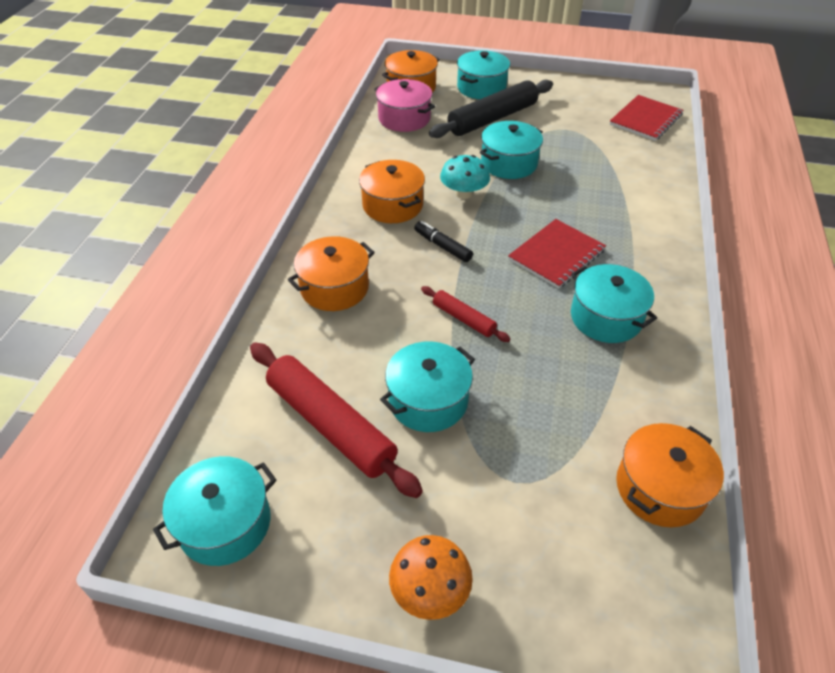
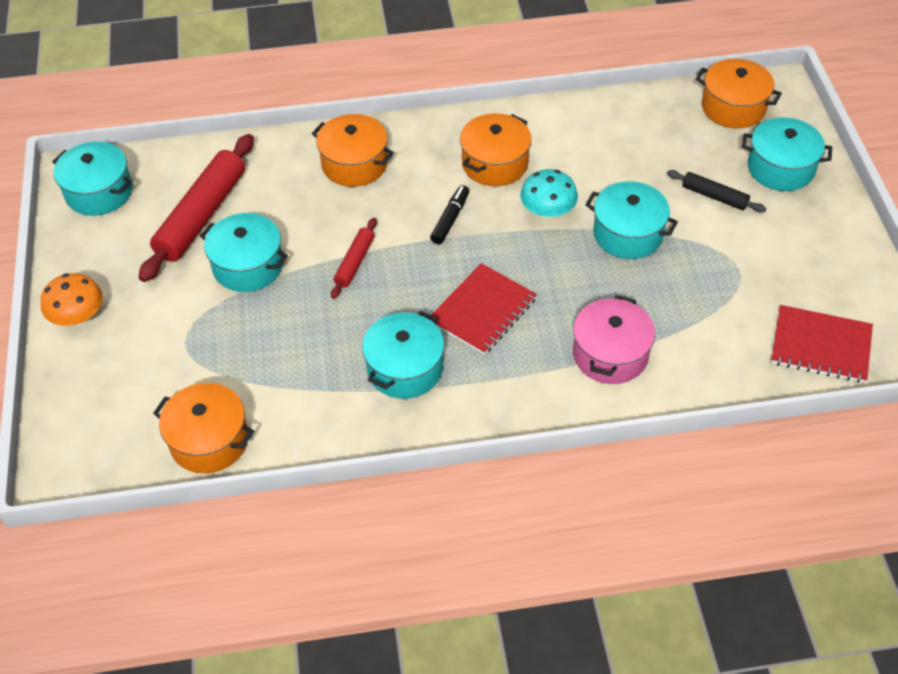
camera: 70 degrees right, 5 degrees up
pink pot [374,79,435,132] -> pink pot moved to [573,295,655,384]
black rolling pin [429,79,553,138] -> black rolling pin [667,170,766,213], size x0.50
red notebook [508,219,606,289] -> red notebook turned 75 degrees counterclockwise [429,263,537,355]

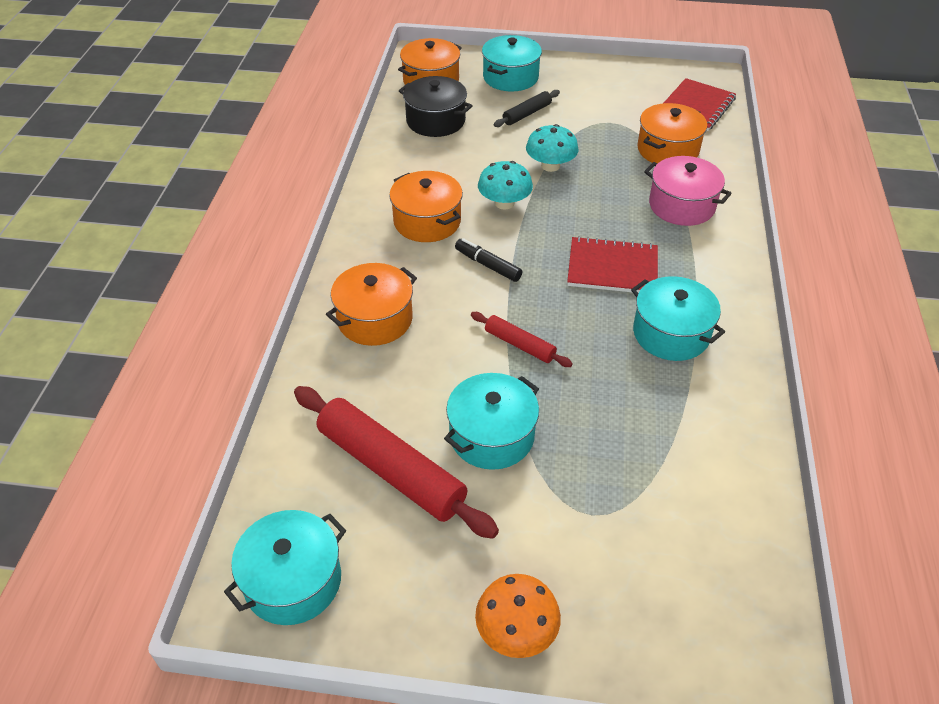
camera: 75 degrees left, 5 degrees down
orange pot [153,383,254,474] -> orange pot moved to [637,103,707,163]
red notebook [429,263,537,355] -> red notebook turned 45 degrees counterclockwise [567,236,658,293]
turquoise pot [585,181,678,259] -> turquoise mushroom [526,124,579,172]
none -> black pot [399,76,473,137]

